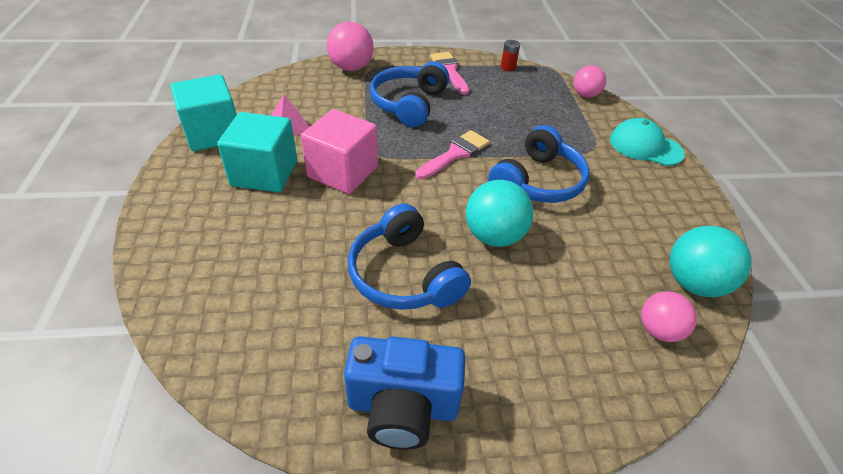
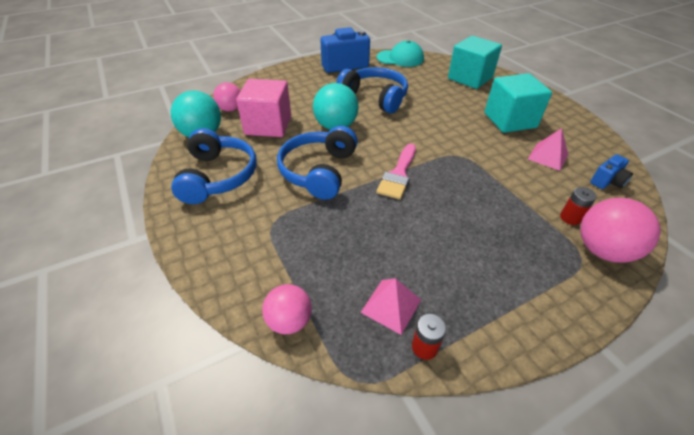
camera: 160 degrees right, 0 degrees up
turquoise cube [170,75,236,151] -> turquoise cube moved to [448,36,502,89]
pink cube [301,109,378,194] -> pink cube moved to [236,79,291,137]
blue headphones [370,61,449,127] -> blue headphones moved to [171,128,257,204]
pink brush [430,52,469,95] -> none
turquoise cap [610,118,685,166] -> turquoise cap moved to [377,41,424,67]
none -> pink pyramid [360,278,421,335]
none -> red battery [560,187,597,225]
none -> blue camera [590,154,633,189]

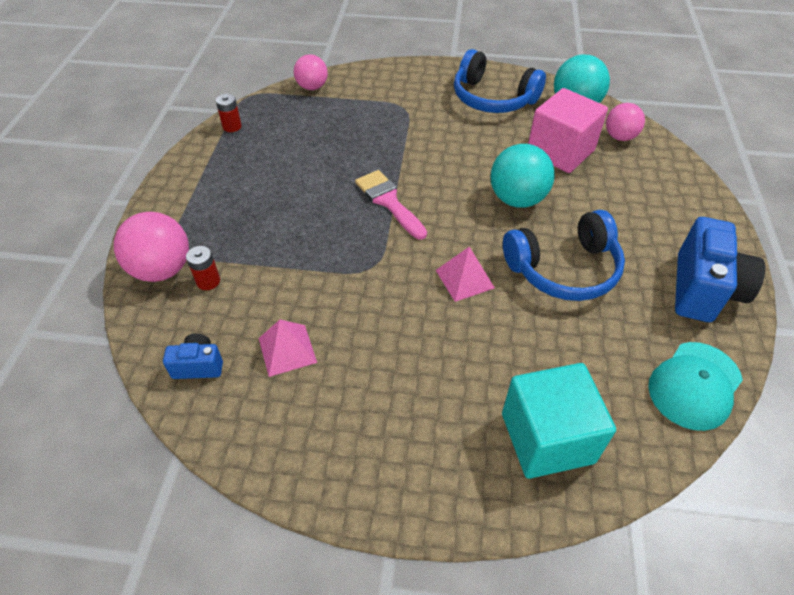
camera: 125 degrees right, 5 degrees up
blue headphones [277,126,358,200] -> none
pink pyramid [360,278,421,335] -> pink pyramid moved to [436,247,495,302]
turquoise cube [484,73,552,133] -> none
blue camera [590,154,633,189] -> blue camera turned 90 degrees clockwise [163,334,223,379]

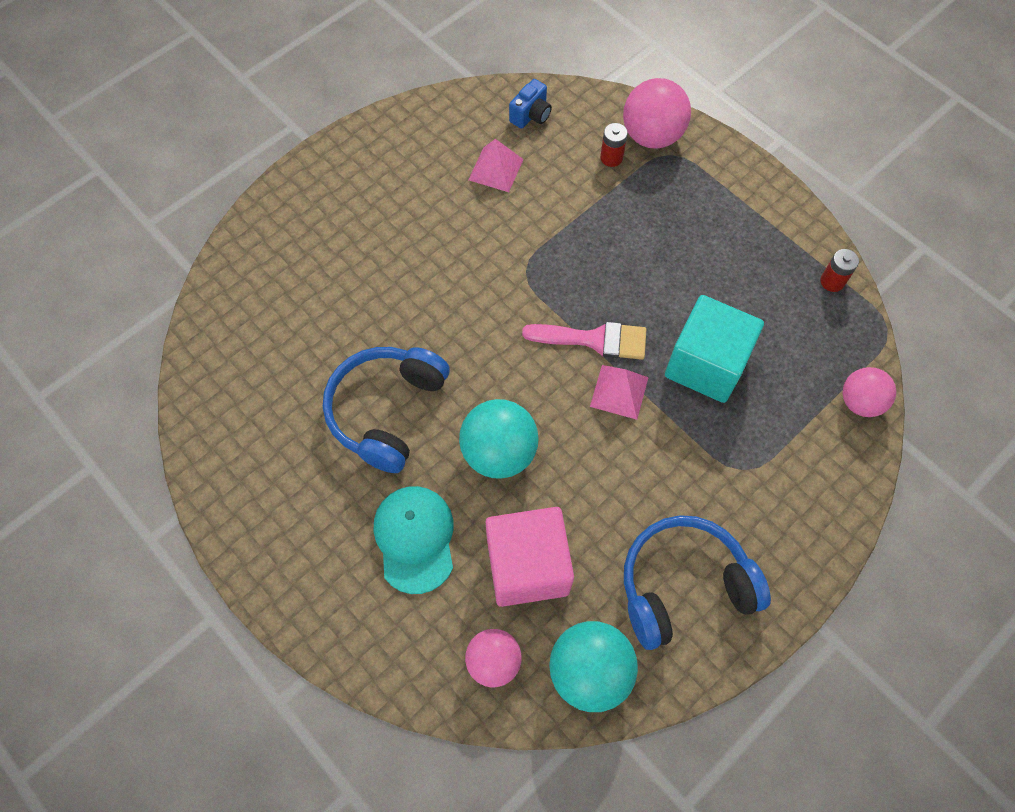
camera: 130 degrees right, 15 degrees up
pink pyramid [436,247,495,302] -> pink pyramid moved to [590,365,649,420]
turquoise cube [502,363,616,479] -> turquoise cube moved to [665,295,764,403]
turquoise cap [648,342,743,431] -> turquoise cap moved to [374,486,453,594]
blue camera [675,217,765,322] -> none

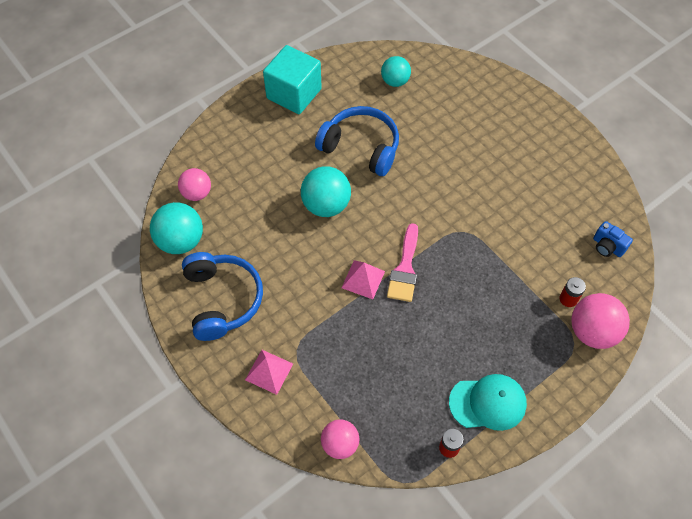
camera: 95 degrees right, 5 degrees down
turquoise cap [374,486,453,594] -> turquoise cap moved to [449,374,527,431]
pink pyramid [468,139,524,192] -> pink pyramid moved to [245,350,293,395]
pink cube [486,507,574,607] -> none
turquoise cube [665,295,764,403] -> turquoise cube moved to [263,45,322,114]
none -> turquoise ball [381,56,411,87]

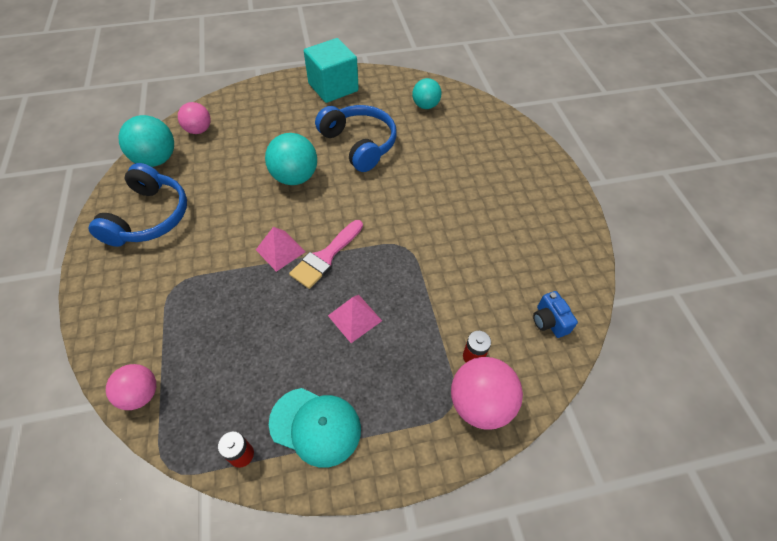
camera: 25 degrees right, 5 degrees down
pink pyramid [245,350,293,395] -> pink pyramid moved to [328,295,382,343]

